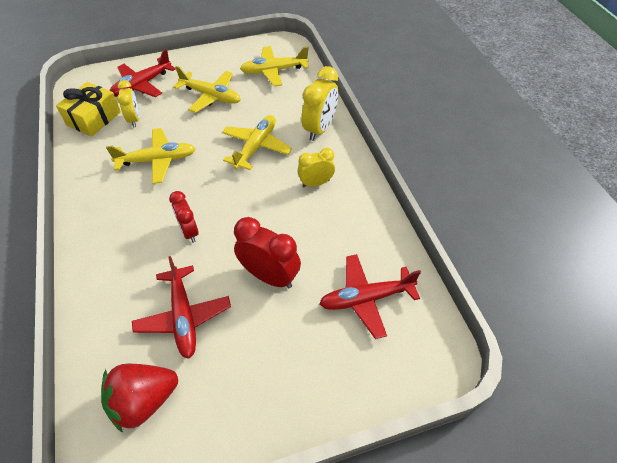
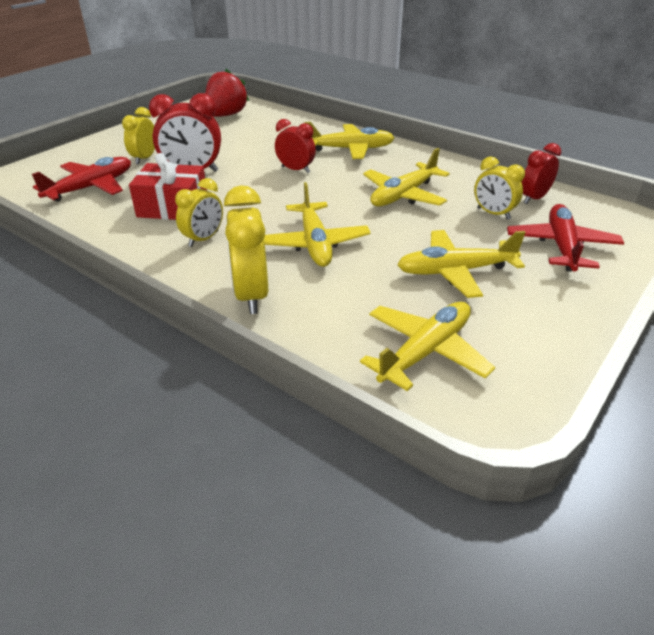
camera: 145 degrees right, 15 degrees down
yellow gift [56,82,121,137] -> red clock [522,143,561,204]
red plane [132,256,231,359] -> none
none -> yellow clock [122,107,155,164]
none -> red gift [129,153,207,220]
none -> yellow plane [304,122,394,159]

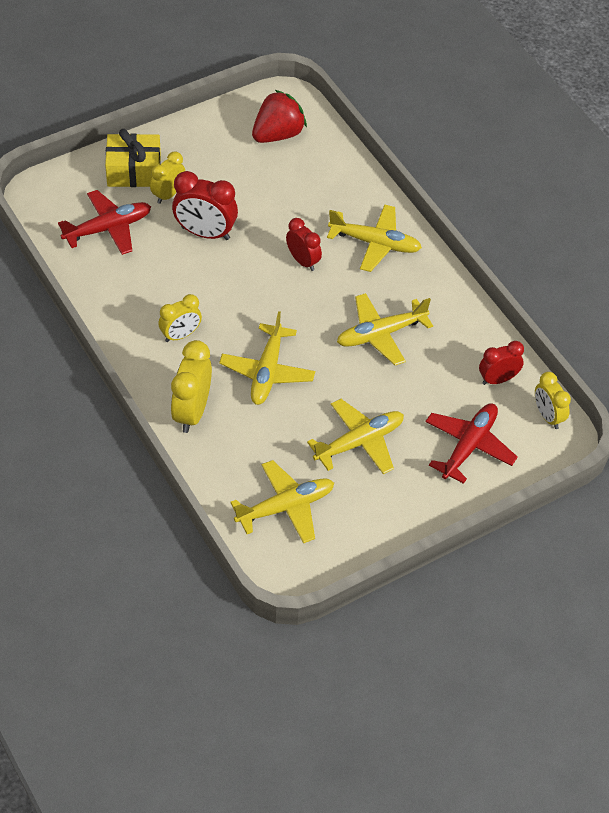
camera: 20 degrees right, 15 degrees up
red gift [129,153,207,220] -> none
yellow plane [397,230,526,298] -> yellow plane turned 135 degrees clockwise [307,399,404,474]
yellow clock [474,156,525,220] -> yellow clock moved to [535,372,571,429]
none -> yellow gift [105,129,161,187]

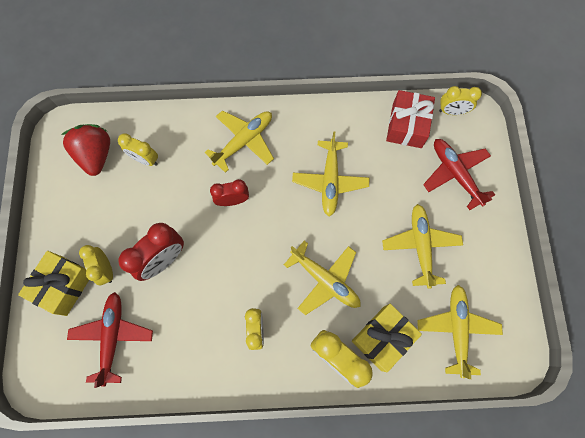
camera: 60 degrees left, 20 degrees up
red clock [479,341,524,385] -> red gift [386,90,435,148]
none -> yellow clock [118,133,158,166]
none -> yellow gift [352,304,422,372]

